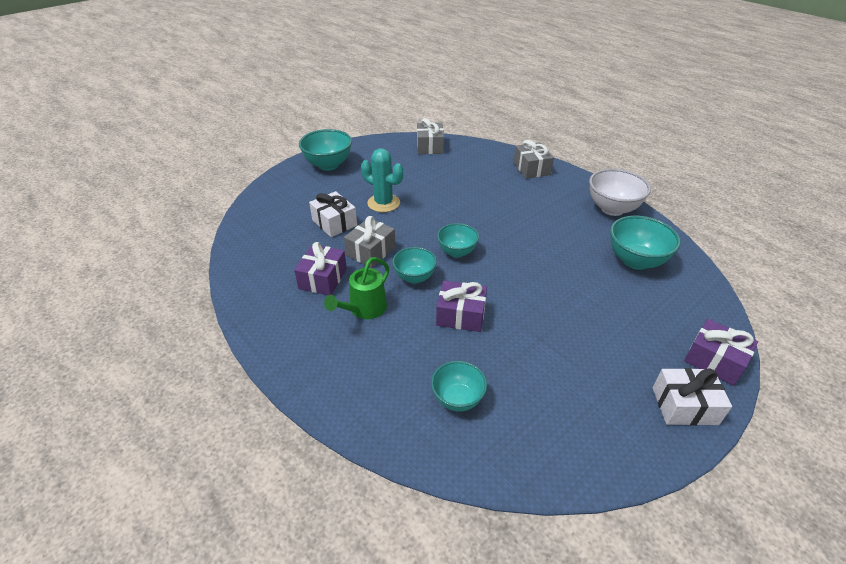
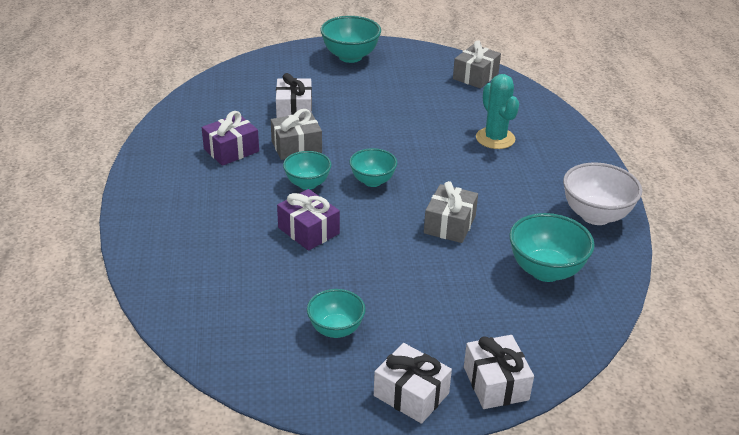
camera: 35 degrees right, 5 degrees down
green watering can [324,257,389,319] -> none
turquoise cactus [361,148,403,212] -> turquoise cactus moved to [476,74,519,149]
turquoise bowl [431,361,487,412] -> turquoise bowl moved to [307,289,366,338]
grey gift [514,140,554,179] -> grey gift moved to [424,181,478,243]
purple gift [684,319,758,386] -> white gift [464,335,534,409]

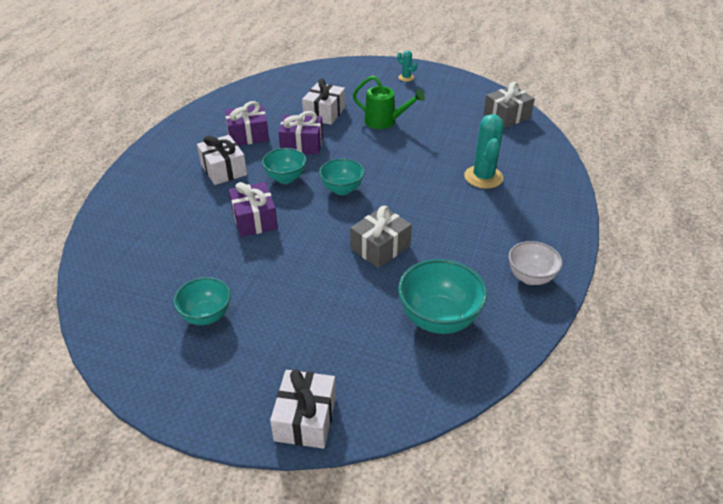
camera: 25 degrees right, 5 degrees up
grey gift [271,109,322,160] -> purple gift [278,111,323,154]
turquoise bowl [320,16,381,63] -> turquoise cactus [397,50,417,82]
white gift [374,343,452,424] -> white gift moved to [197,135,247,185]
white bowl [563,162,642,225] -> white bowl [508,241,563,285], size x0.65
none -> green watering can [353,76,425,129]

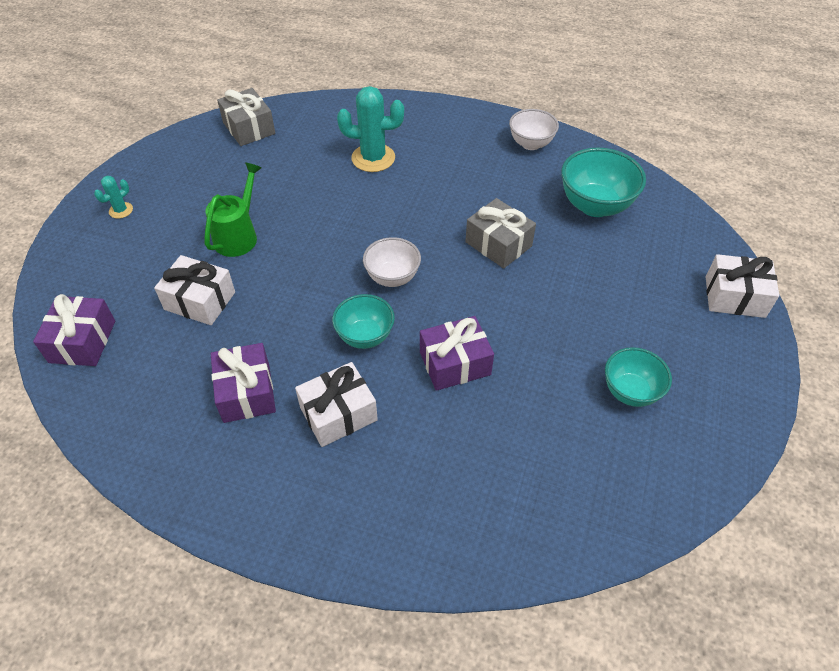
camera: 90 degrees left, 10 degrees up
purple gift [278,111,323,154] -> purple gift moved to [33,294,115,366]
turquoise bowl [319,158,364,195] -> white bowl [363,237,421,287]

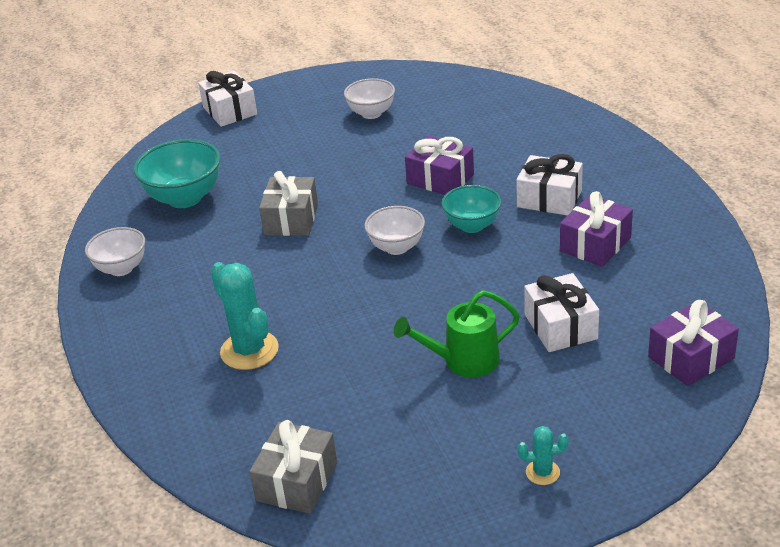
camera: 125 degrees left, 15 degrees down
turquoise bowl [605,347,672,407] -> white bowl [344,78,395,119]

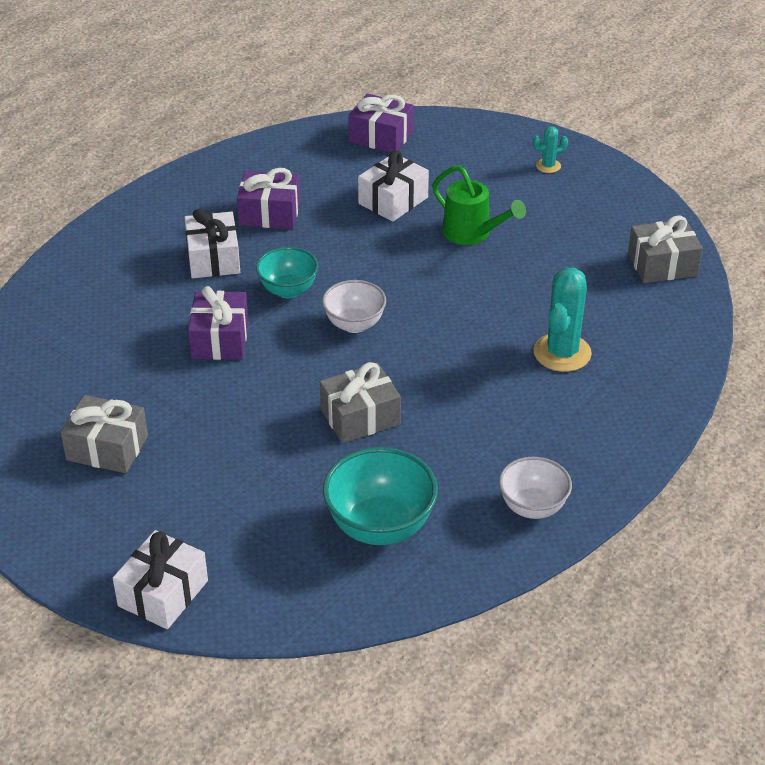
camera: 125 degrees left, 5 degrees up
white bowl [344,78,395,119] -> grey gift [60,395,148,473]
turquoise cactus [518,426,569,485] -> turquoise cactus turned 75 degrees counterclockwise [533,126,568,173]

